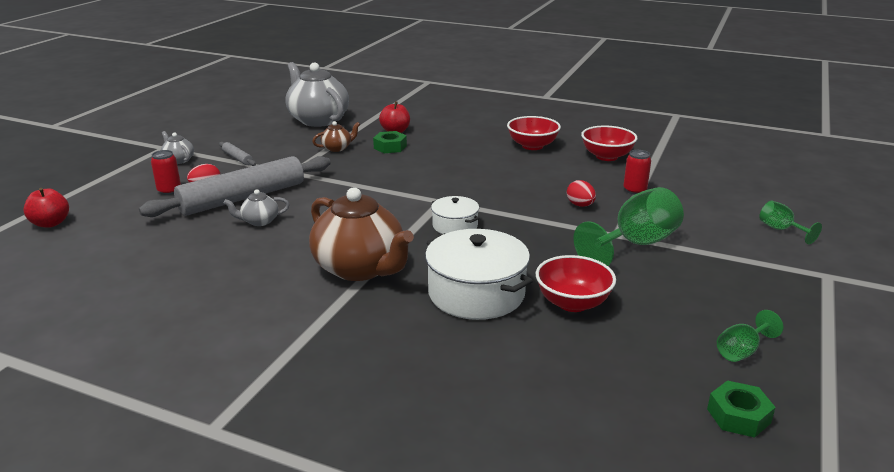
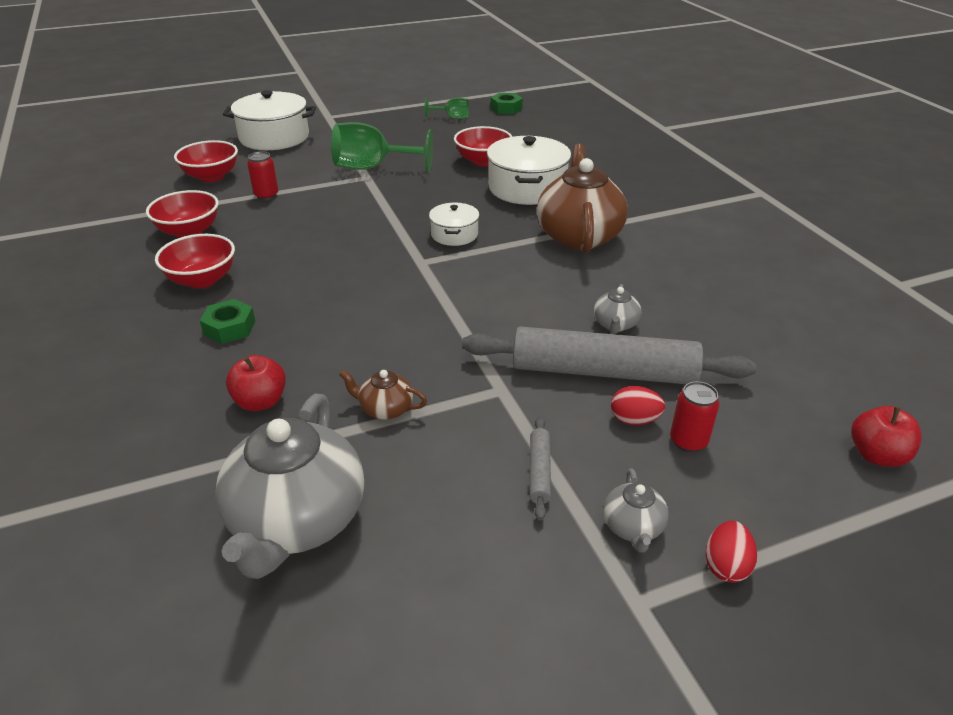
camera: 135 degrees left, 10 degrees up
grey teapot [224,189,289,226] -> grey teapot turned 75 degrees clockwise [594,284,641,334]
green nut [373,131,407,153] -> green nut moved to [200,299,255,344]
red egg [567,180,596,207] -> red egg moved to [706,521,757,583]
green goblet [759,201,822,244] -> white pot [223,90,316,150]
none -> red bowl [174,140,238,182]

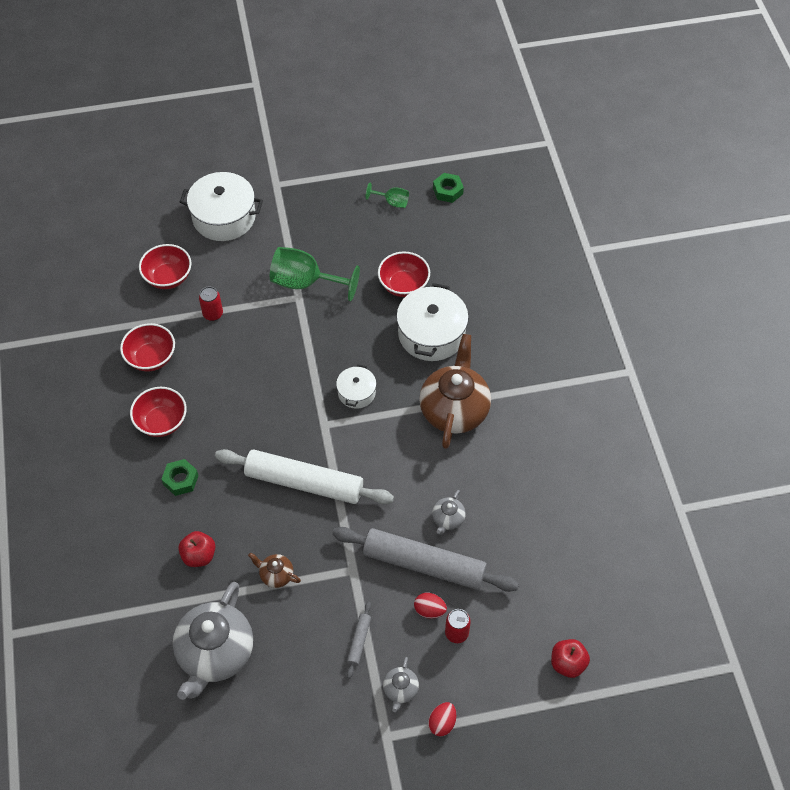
camera: 10 degrees right, 20 degrees up
none -> white rolling pin [215,449,394,504]

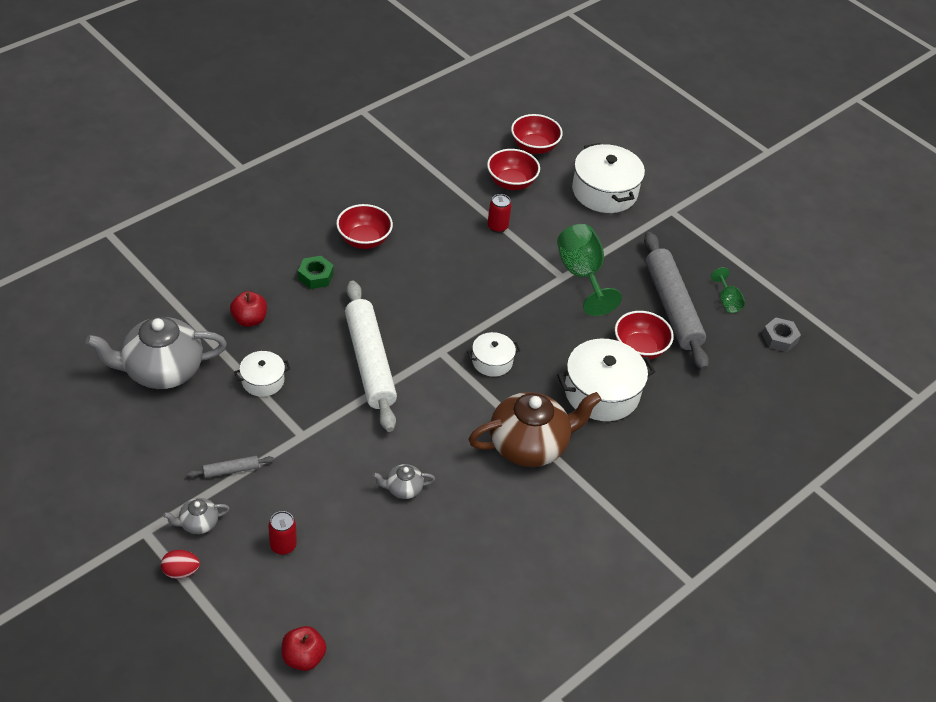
camera: 55 degrees right, 10 degrees down
red bowl [120,323,175,371] -> red bowl moved to [511,114,563,154]
brown teapot [248,553,301,588] -> white pot [234,351,290,397]
grey rolling pin [332,527,519,592] -> grey rolling pin moved to [644,232,709,370]
red egg [414,593,447,619] -> none
green nut [433,173,464,203] -> grey nut [762,317,801,352]

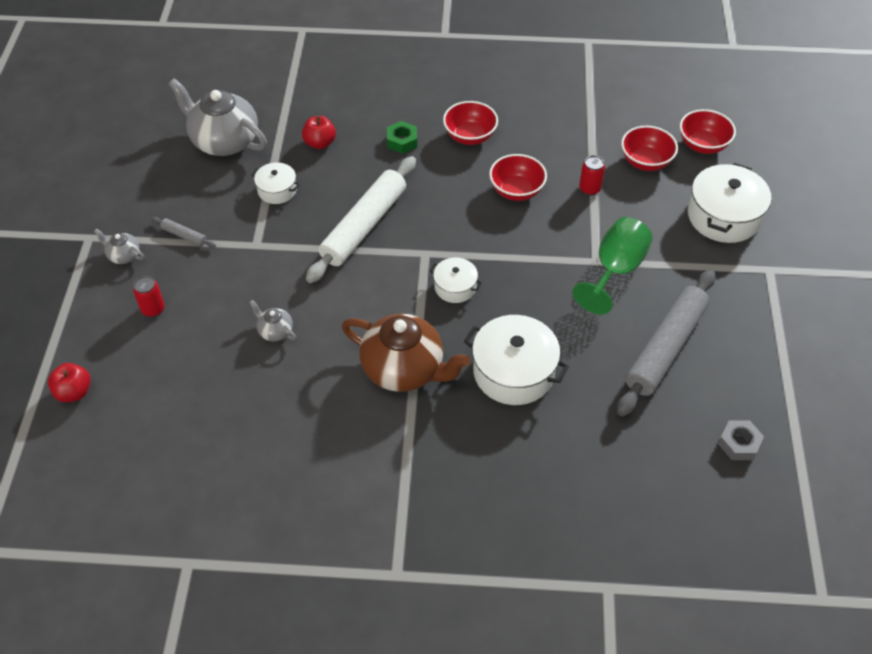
camera: 50 degrees right, 5 degrees up
red egg [161,550,200,579] -> none
red bowl [615,311,674,360] -> red bowl moved to [489,154,547,201]
green goblet [711,267,745,313] -> none

